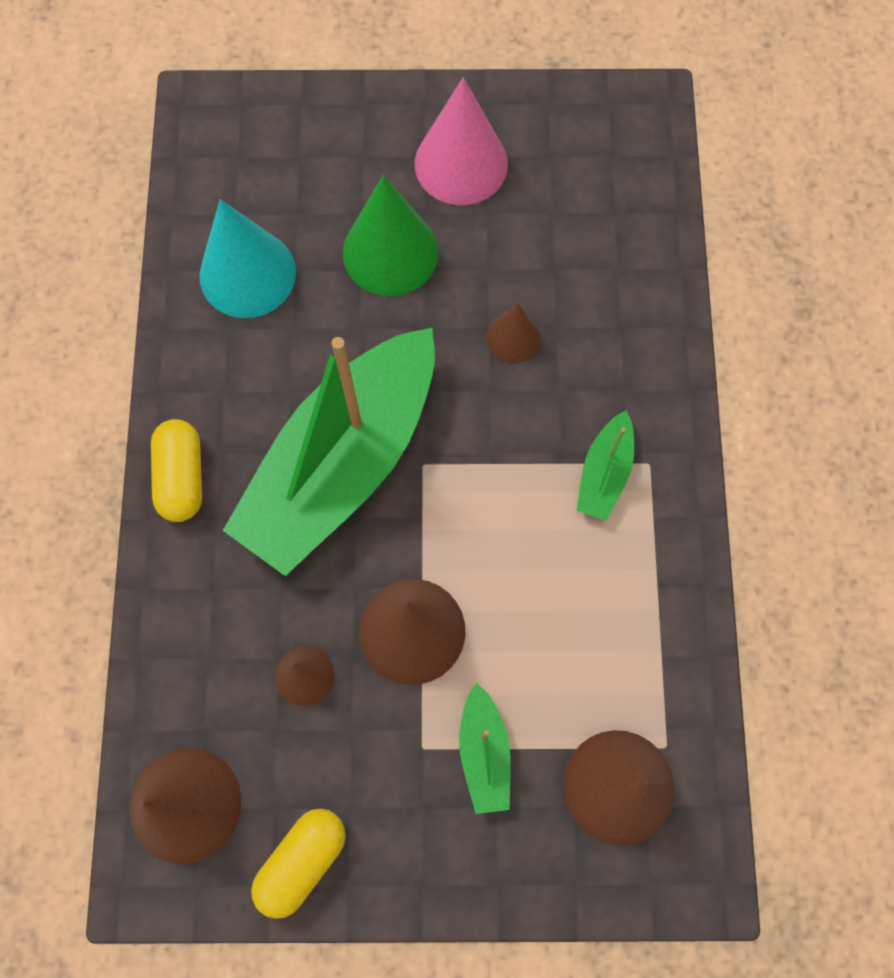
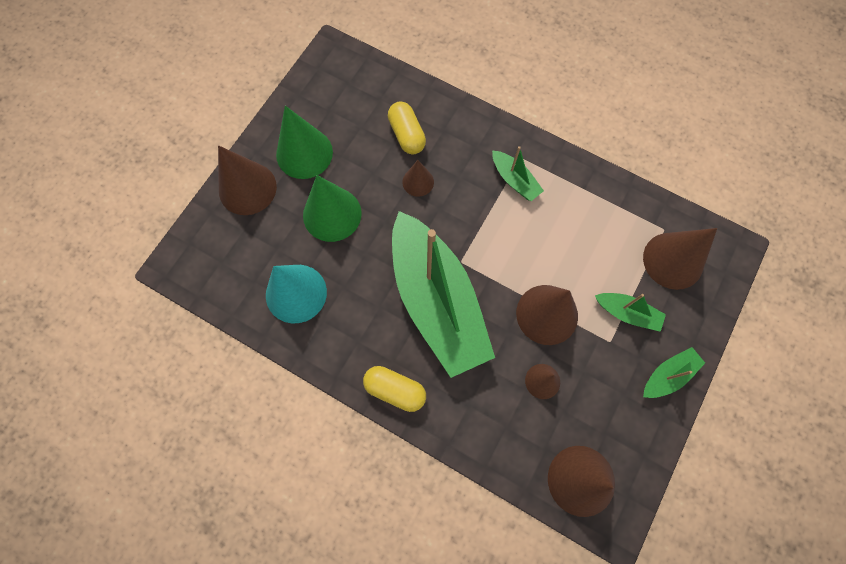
camera: 60 degrees left, 0 degrees up
yellow capsule [251,809,346,919] -> yellow capsule moved to [388,102,426,154]
pink cone [415,77,508,205] -> green cone [276,106,333,179]
none -> brown cone [218,145,277,215]
none -> green boat [643,347,705,398]

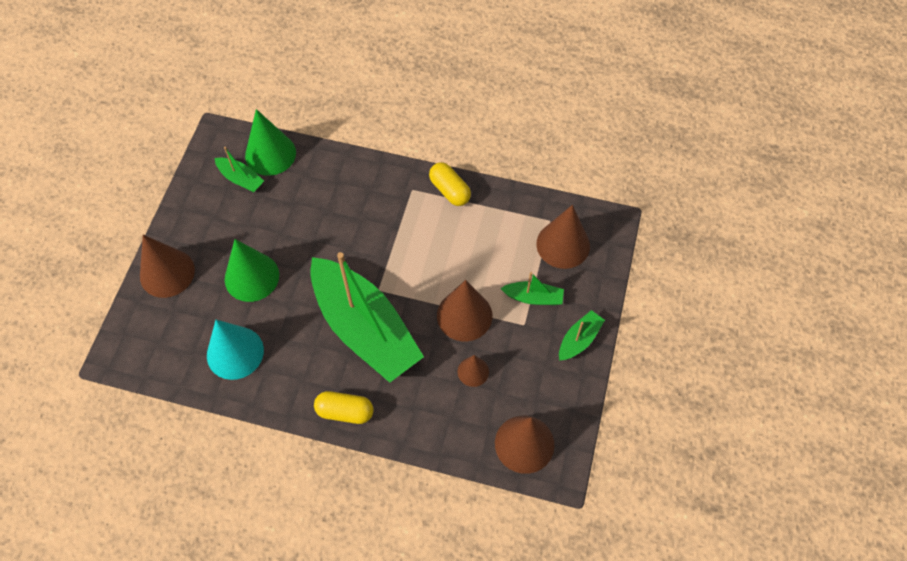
camera: 15 degrees left, 10 degrees down
green cone [276,106,333,179] -> green cone moved to [245,109,296,176]
yellow capsule [388,102,426,154] -> yellow capsule moved to [429,162,471,206]
brown cone [402,160,434,197] -> none
green boat [492,146,544,201] -> green boat moved to [215,147,264,192]

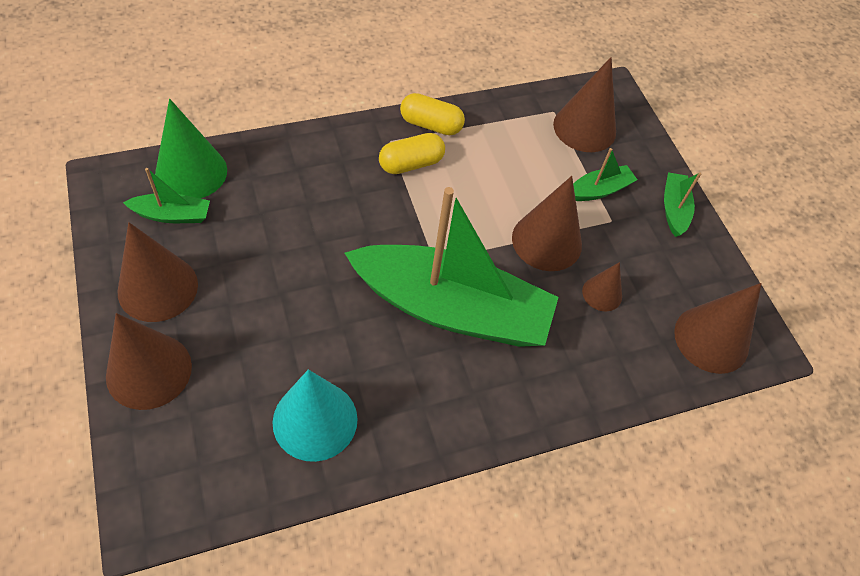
camera: 40 degrees left, 5 degrees down
green cone [225,239,279,302] -> none
yellow capsule [314,391,374,424] -> yellow capsule moved to [379,133,445,174]
none -> brown cone [118,222,198,322]

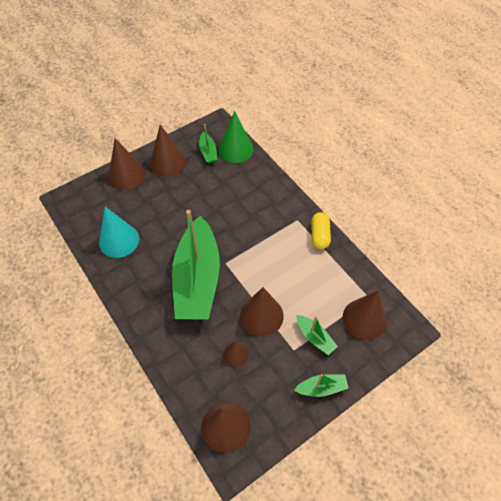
camera: 80 degrees right, 0 degrees up
yellow capsule [379,133,445,174] -> none

